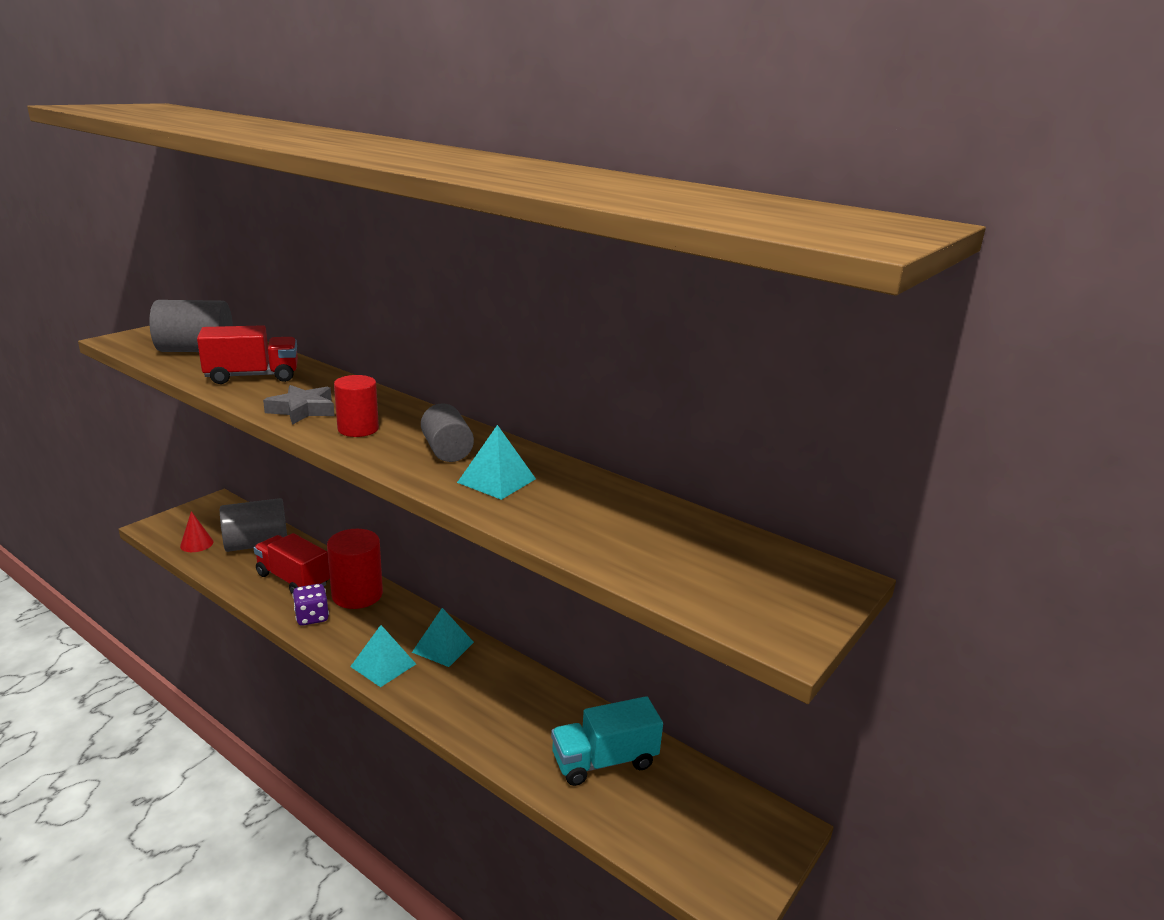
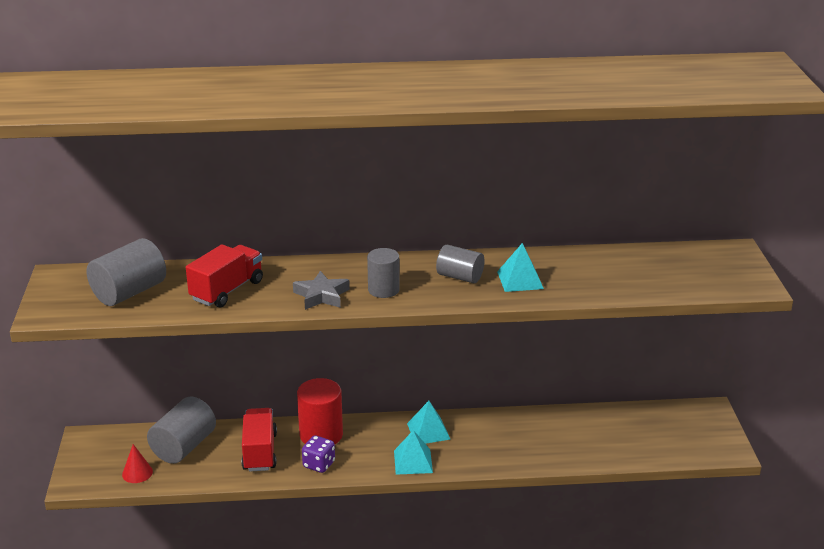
camera: 40 degrees left, 5 degrees up
red truck [254,533,330,594] -> red truck turned 90 degrees clockwise [241,408,277,472]
red cylinder [334,375,379,437] -> grey cylinder [367,248,400,298]
turquoise truck [551,696,663,786] -> none

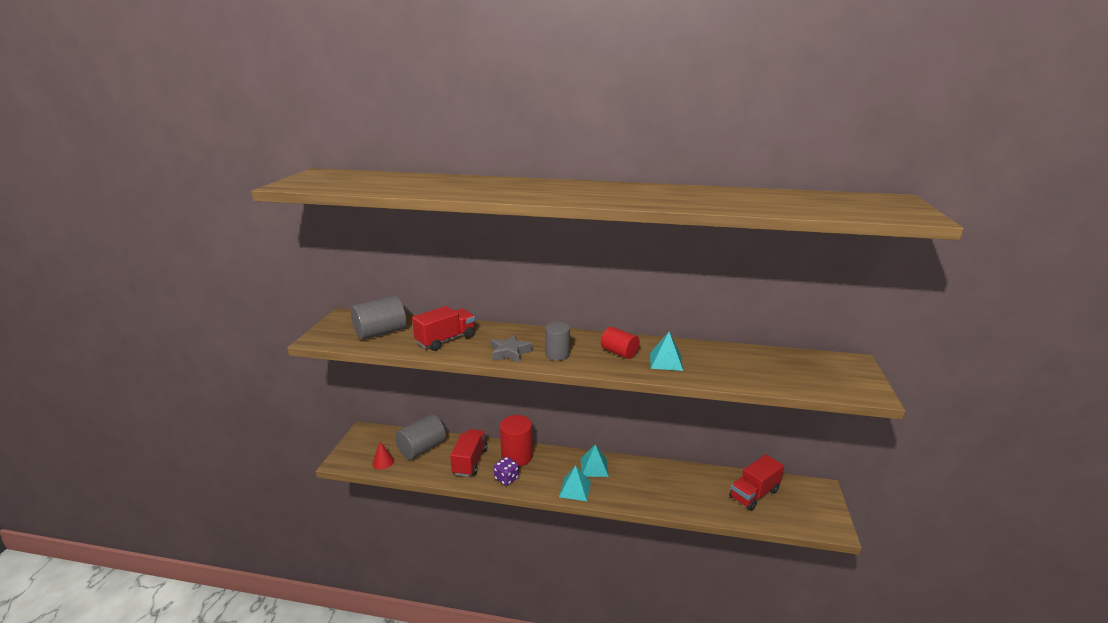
camera: 15 degrees right, 5 degrees down
grey cylinder [436,245,485,283] -> red cylinder [601,327,640,359]
none -> red truck [729,454,784,511]

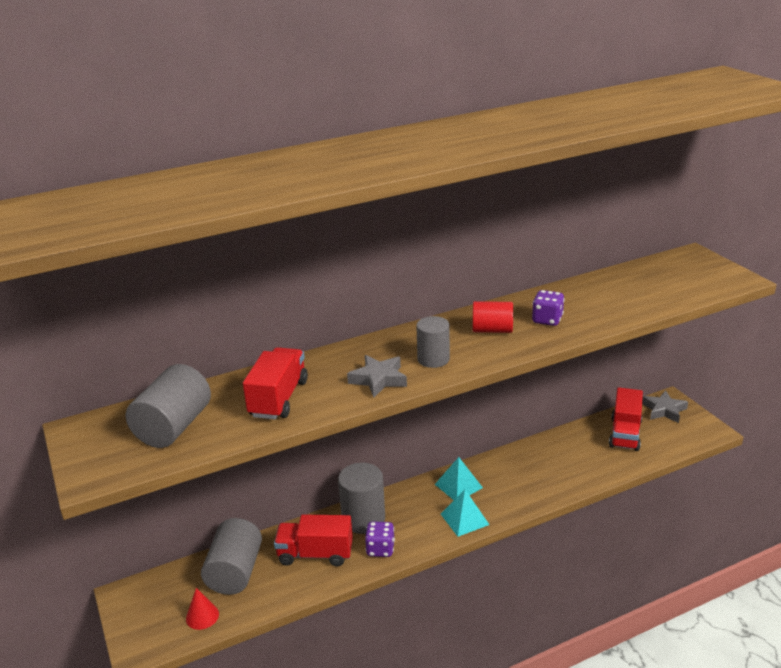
camera: 35 degrees left, 5 degrees up
red truck [450,429,487,477] -> red truck turned 60 degrees counterclockwise [274,515,353,566]
red cylinder [500,415,533,466] -> grey cylinder [338,463,385,534]
turquoise pyramid [650,332,683,371] -> purple dice [532,290,565,326]
none -> grey star [642,390,688,423]

